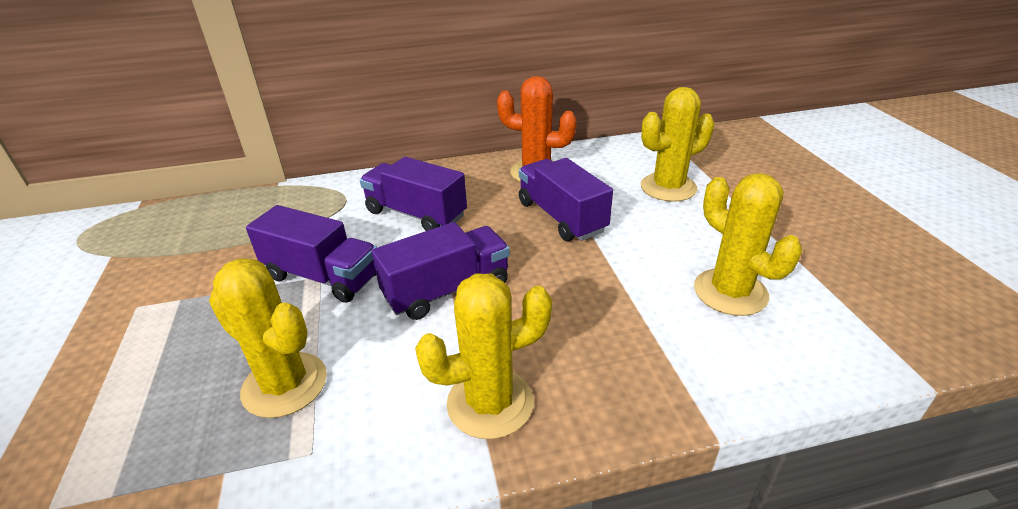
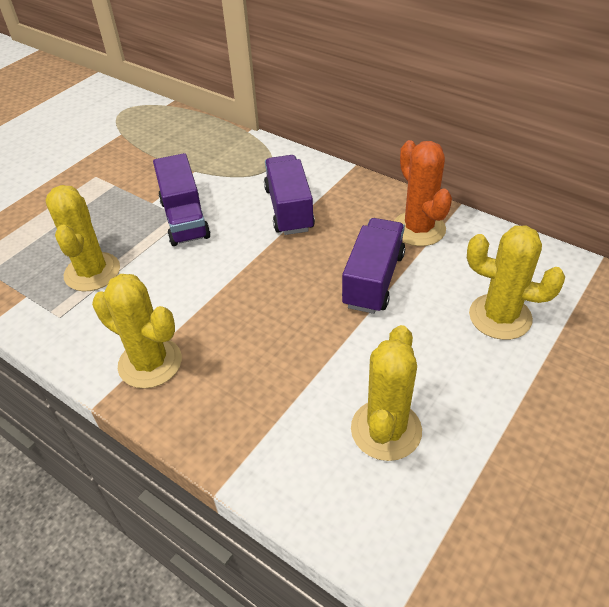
camera: 50 degrees right, 10 degrees up
purple truck [372,222,510,320] -> none

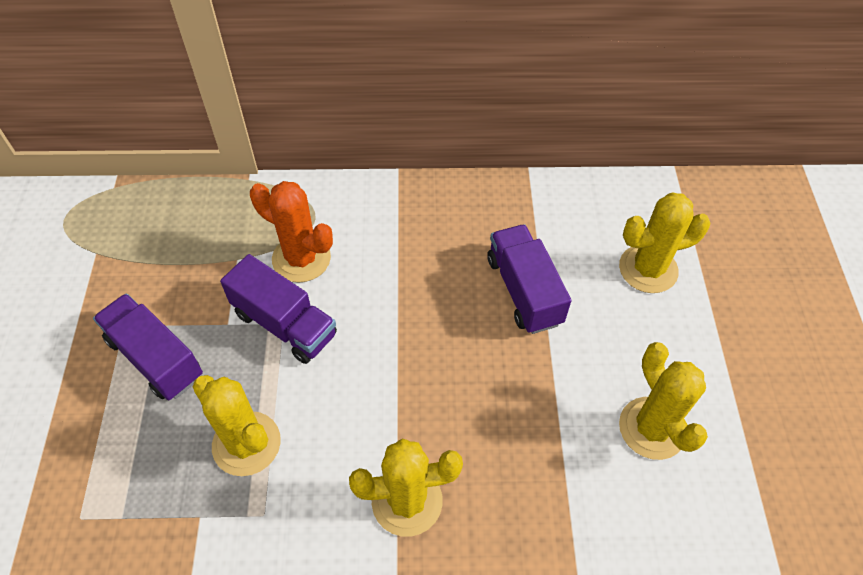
camera: 40 degrees left, 10 degrees up
purple truck [264,155,315,235] -> purple truck moved to [93,293,203,400]
orange cactus [394,140,452,246] -> orange cactus moved to [250,181,333,282]

